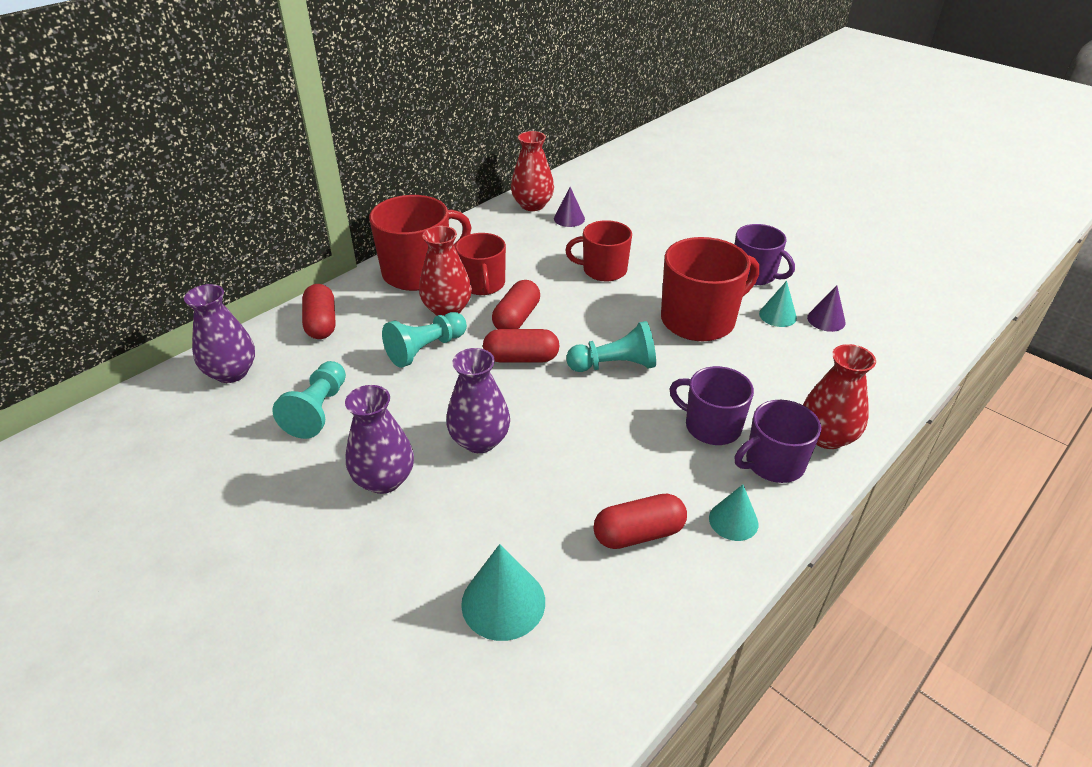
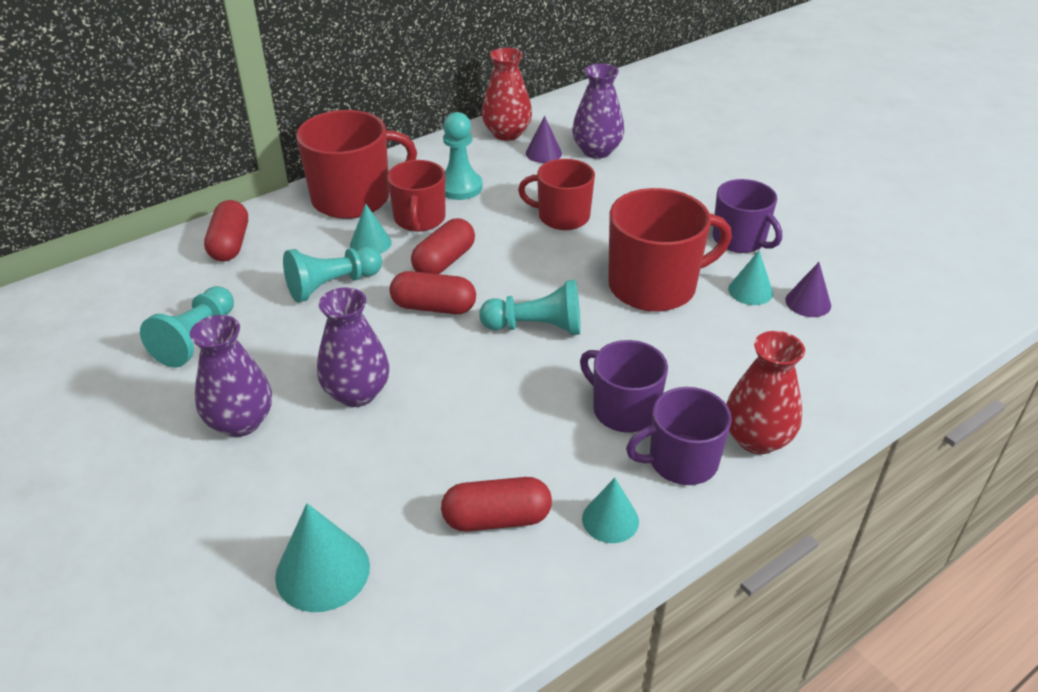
camera: 10 degrees right, 0 degrees up
purple vase [184,284,255,383] -> purple vase moved to [572,63,624,159]
red vase [419,226,472,316] -> turquoise cone [350,204,392,254]
none -> turquoise pawn [443,112,483,200]

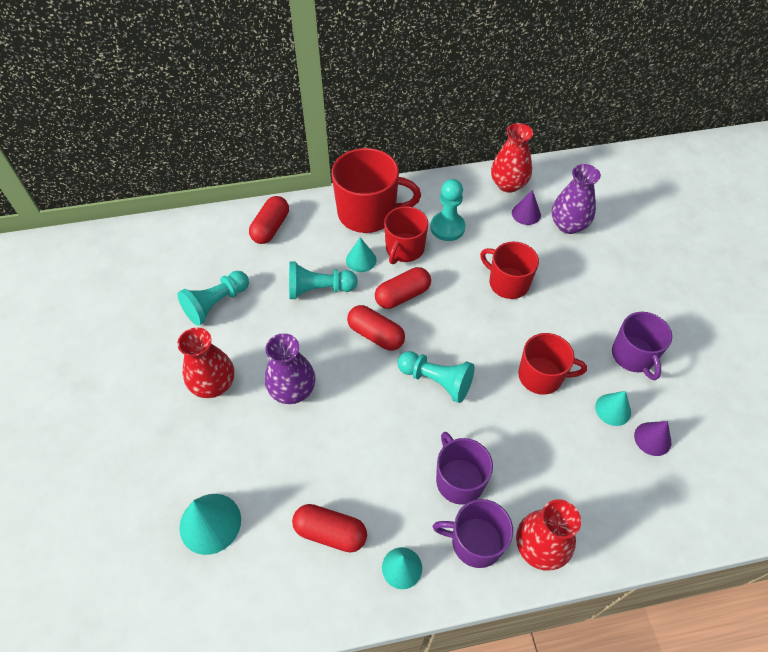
camera: 25 degrees right, 15 degrees up
purple vase [190,315,272,437] -> red vase [177,328,234,398]
red mug [608,188,732,312] -> red mug [518,333,587,395], size x0.65

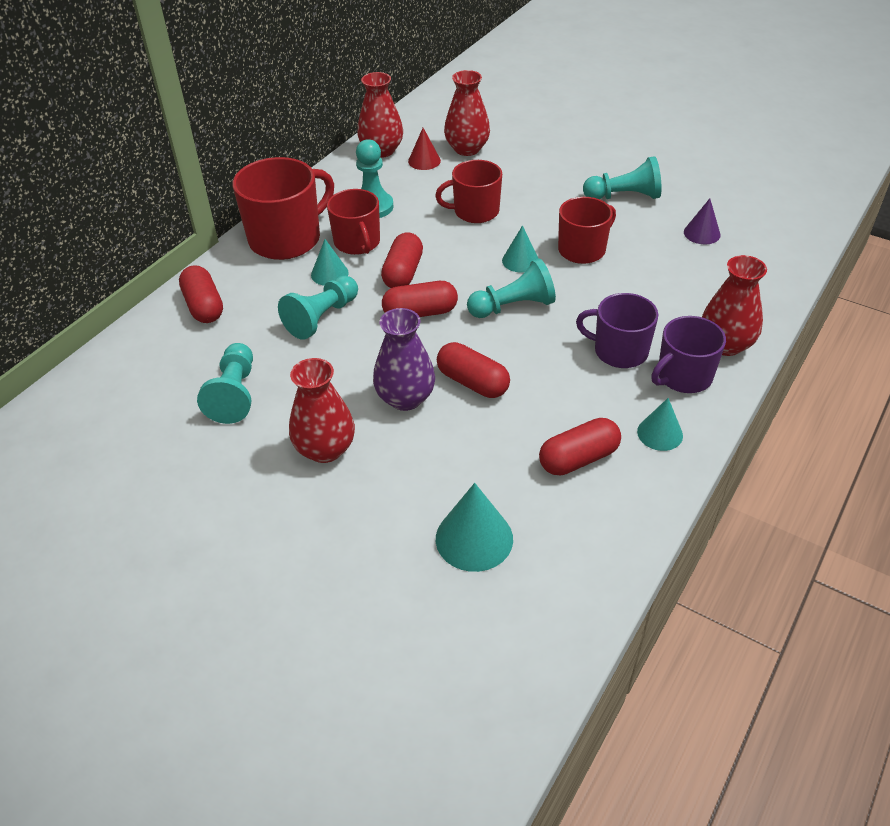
camera: 45 degrees left, 10 degrees down
purple cone [512,190,541,225] -> red cone [408,128,441,170]
purple vase [552,164,601,234] -> red vase [444,70,490,156]
turquoise cone [595,391,631,426] -> turquoise cone moved to [502,225,539,273]
purple mug [612,312,672,380] -> turquoise pawn [583,156,662,199]
none -> red capsule [437,342,510,398]

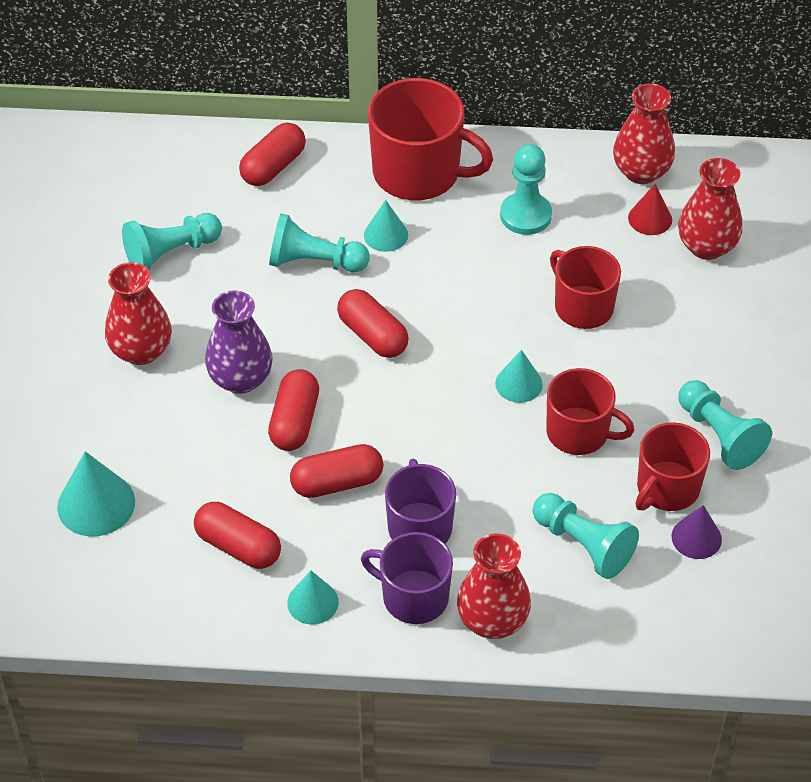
camera: 60 degrees right, 5 degrees up
red mug [327,189,380,255] -> red mug moved to [636,422,710,511]
red capsule [381,232,423,288] -> red capsule moved to [290,444,383,498]
turquoise pawn [467,259,556,318] -> turquoise pawn moved to [532,493,639,579]

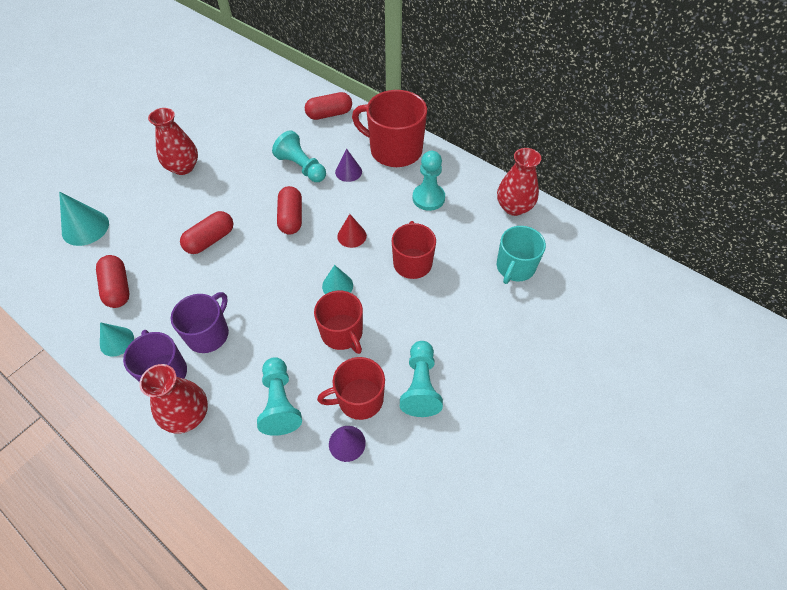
camera: 35 degrees right, 5 degrees up
turquoise pawn [122,213,222,270] -> none
purple vase [205,290,273,394] -> none
red capsule [290,444,383,498] -> none
turquoise cone [364,200,408,252] -> purple cone [335,148,362,182]
red mug [368,78,493,200] -> red mug turned 150 degrees clockwise [352,90,427,167]
red cone [628,184,672,235] -> red cone moved to [337,214,367,248]
red vase [678,158,742,260] -> turquoise mug [497,226,546,284]

